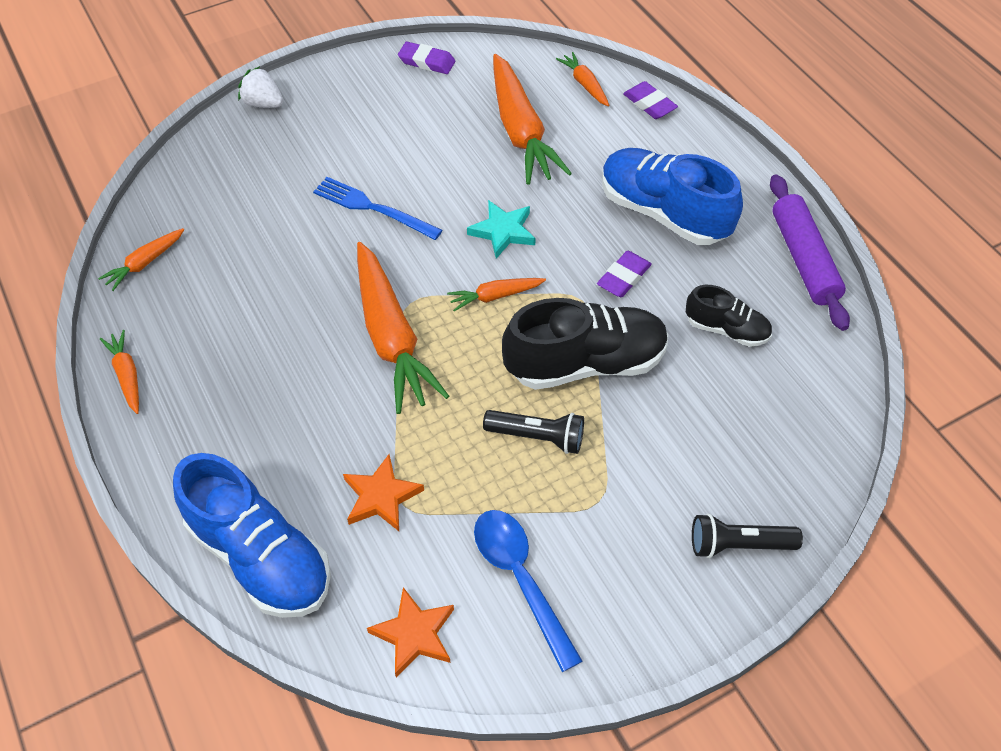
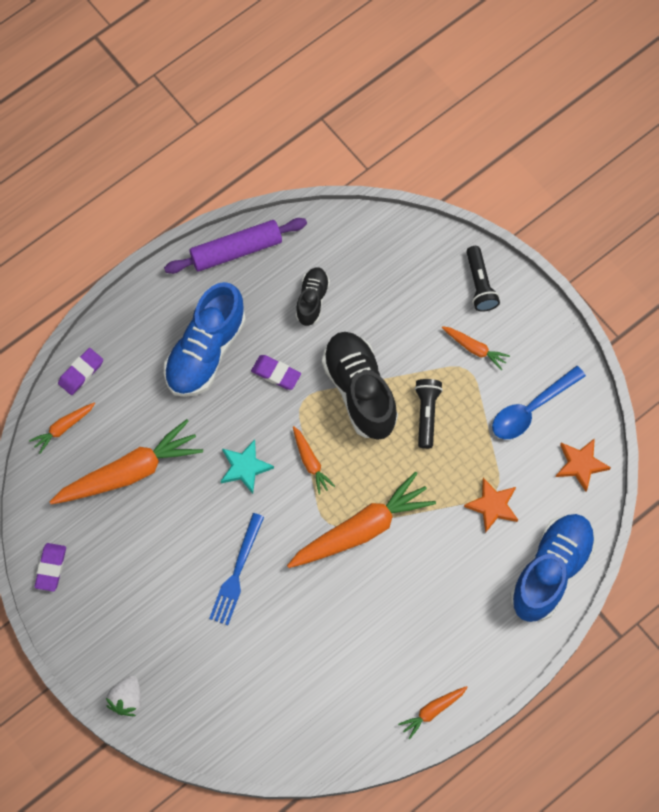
camera: 100 degrees left, 15 degrees up
orange carrot [98,228,184,291] -> orange carrot moved to [442,326,510,370]

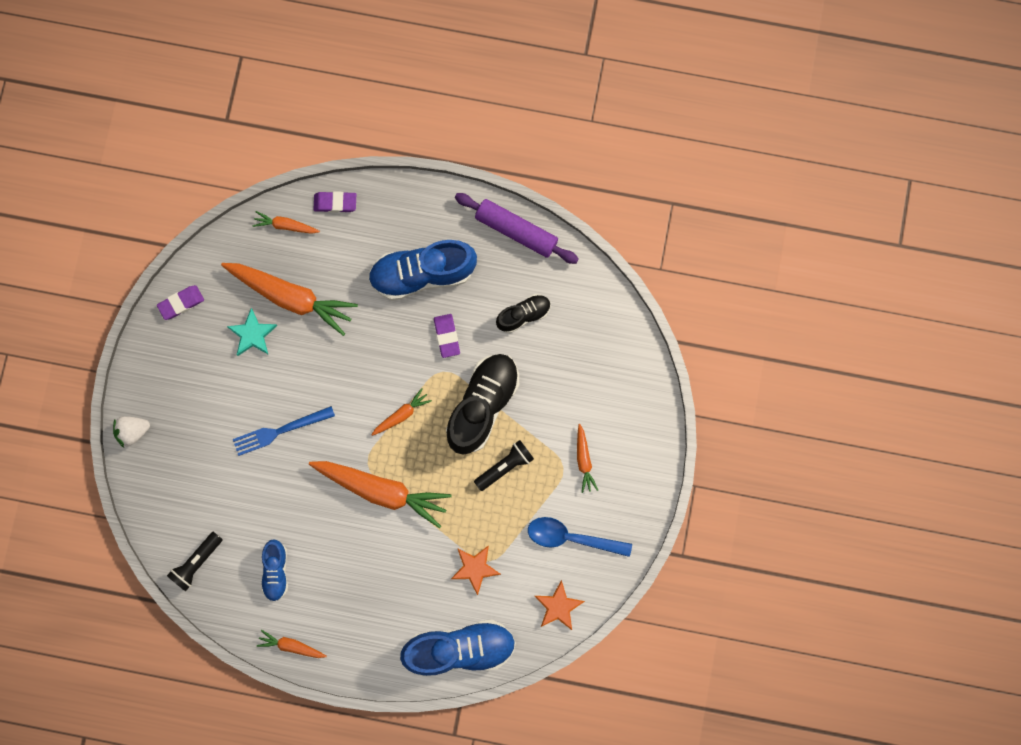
camera: 50 degrees right, 10 degrees up
turquoise star [221,440,274,494] -> turquoise star moved to [227,308,277,356]
orange carrot [293,426,335,495] -> orange carrot turned 150 degrees counterclockwise [371,388,432,436]
black flashlight [466,246,500,312] -> black flashlight moved to [167,531,223,591]
none -> blue shoe [261,539,288,602]

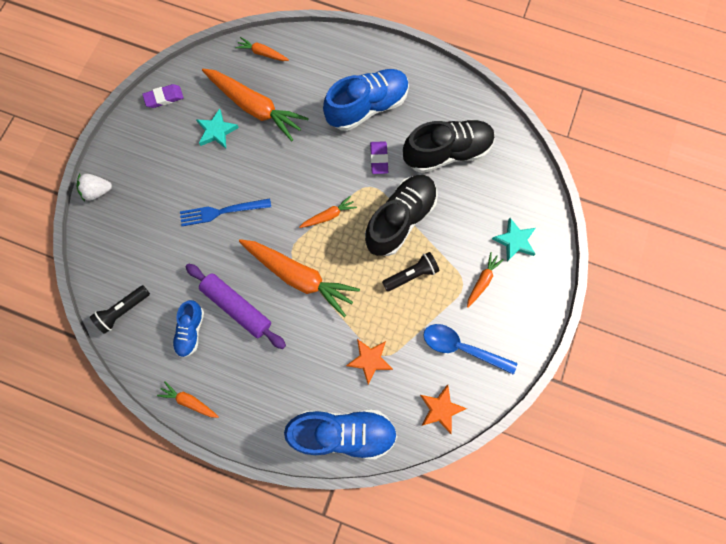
camera: 10 degrees right, 5 degrees down
purple eraser [313,191,356,213] -> none
blue shoe [368,240,477,300] -> blue shoe turned 150 degrees clockwise [323,69,409,131]
purple rolling pin [455,193,579,264] -> purple rolling pin moved to [185,264,286,349]
black shoe [496,294,551,333] -> black shoe [403,120,495,173], size x1.85
orange carrot [577,424,598,493] -> orange carrot turned 150 degrees counterclockwise [467,252,504,308]
none -> turquoise star [492,218,536,261]

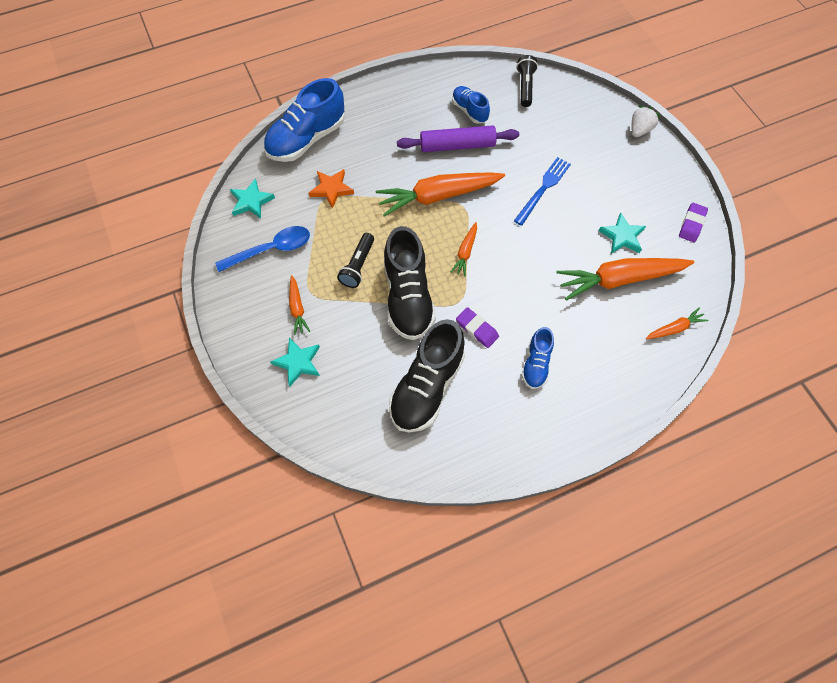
camera: 135 degrees right, 10 degrees down
orange carrot [157,381,219,418] -> none
blue shoe [323,69,409,131] -> blue shoe [521,327,554,389], size x0.54
orange star [420,385,467,434] -> turquoise star [230,178,275,219]

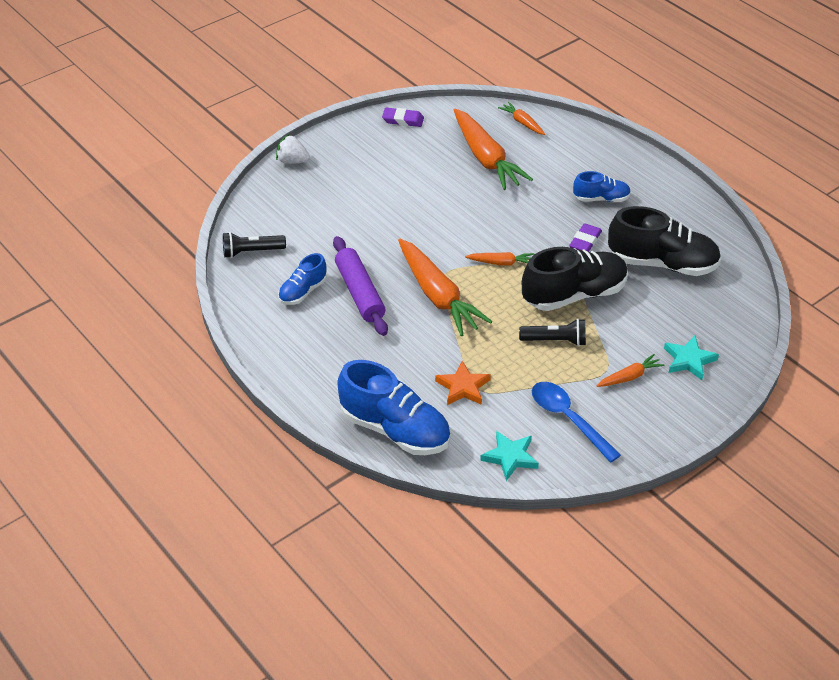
camera: 105 degrees left, 20 degrees down
blue fork [514,157,571,226] -> none
turquoise star [599,213,646,254] -> none

